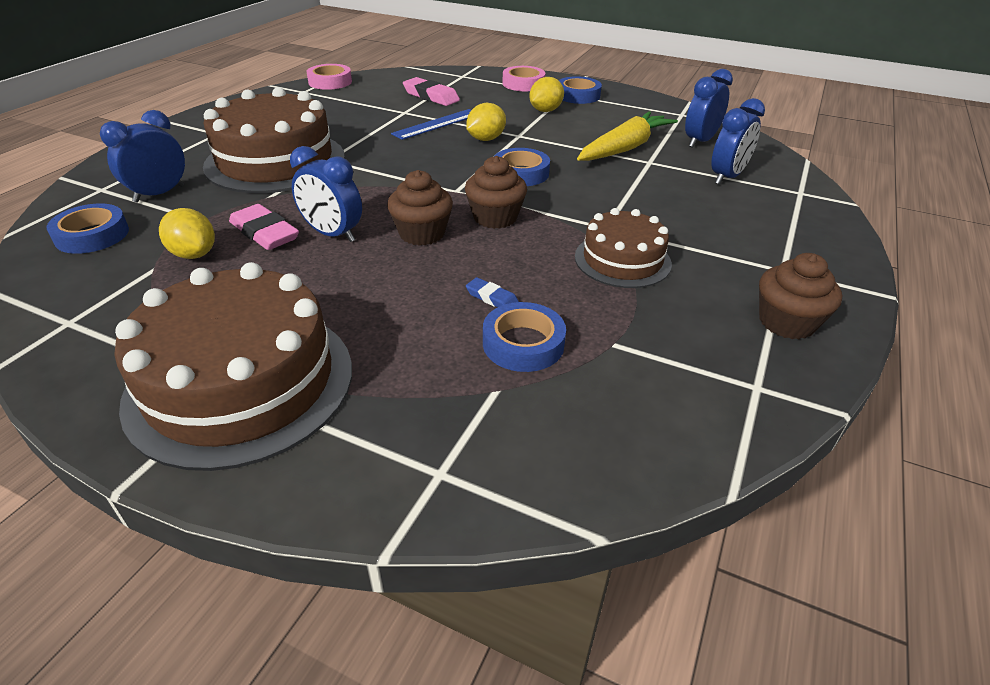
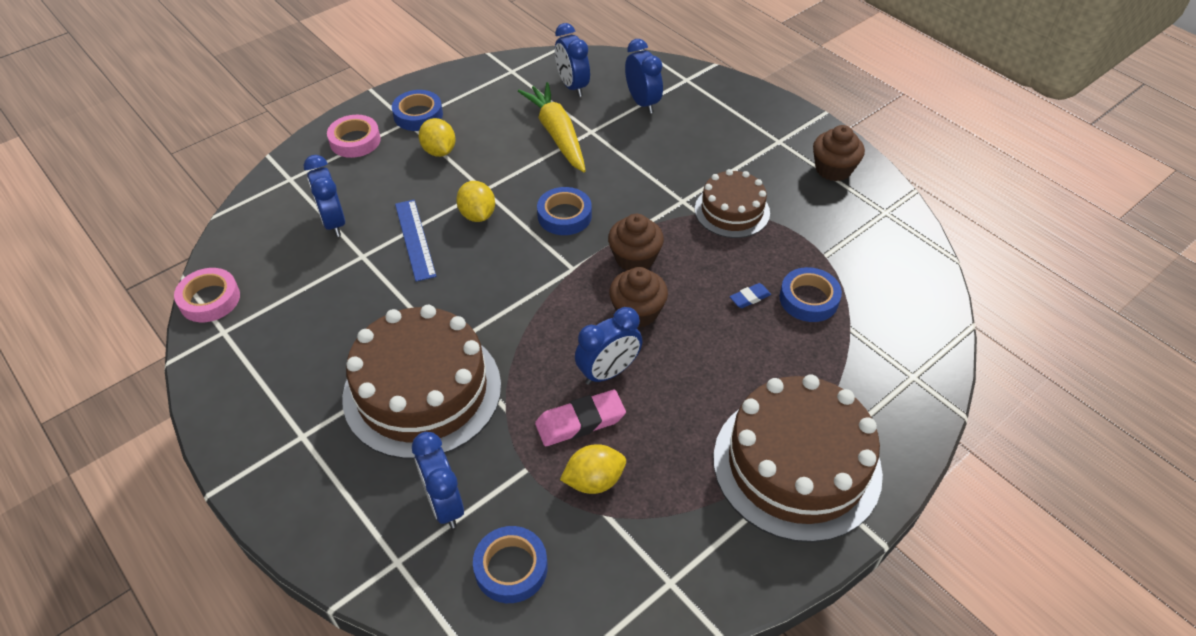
camera: 65 degrees left, 10 degrees up
pink eraser [403,77,460,106] -> blue clock [304,155,345,237]

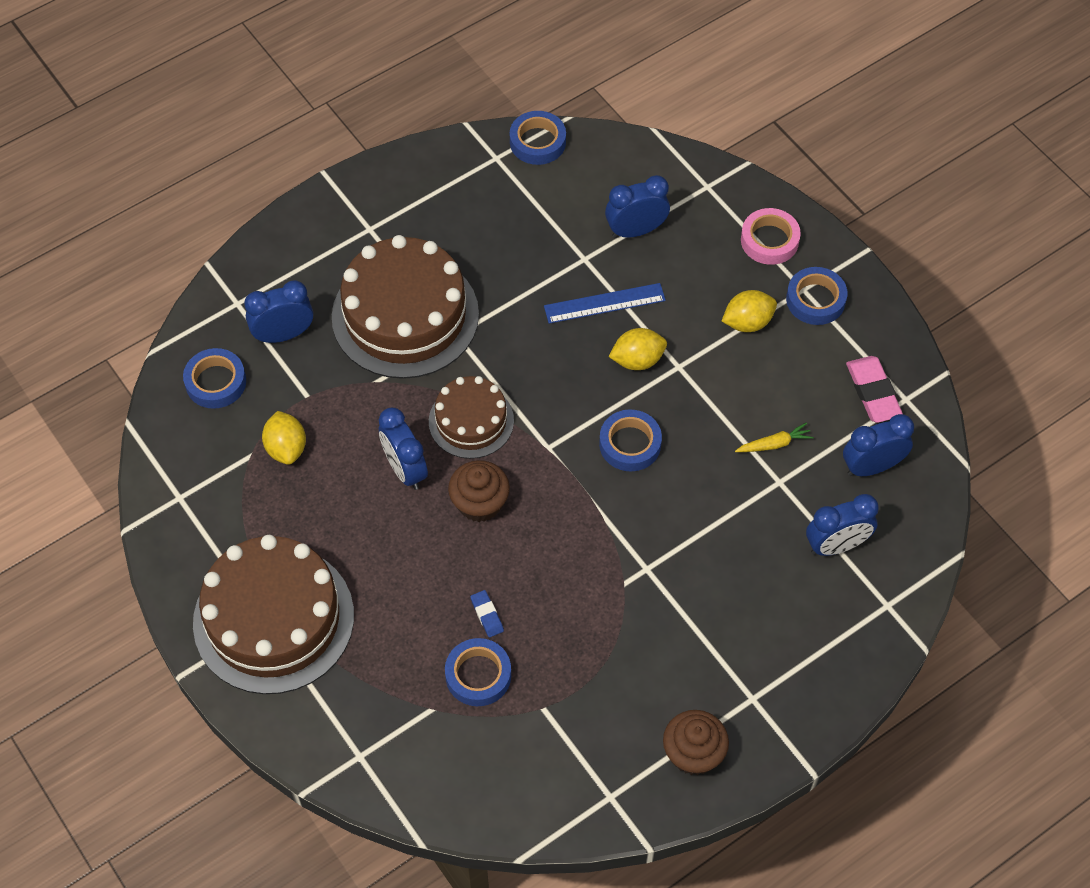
camera: 95 degrees right, 10 degrees up
pink tape [174,268,240,322] -> blue tape [510,111,566,165]
yellow carrot [518,82,586,172] -> yellow carrot [735,422,814,452], size x0.46
pink eraser [535,390,626,446] -> pink eraser moved to [846,356,903,423]
brown cupcake [608,214,664,271] -> none
brown cake [695,169,770,238] -> brown cake moved to [429,376,514,459]

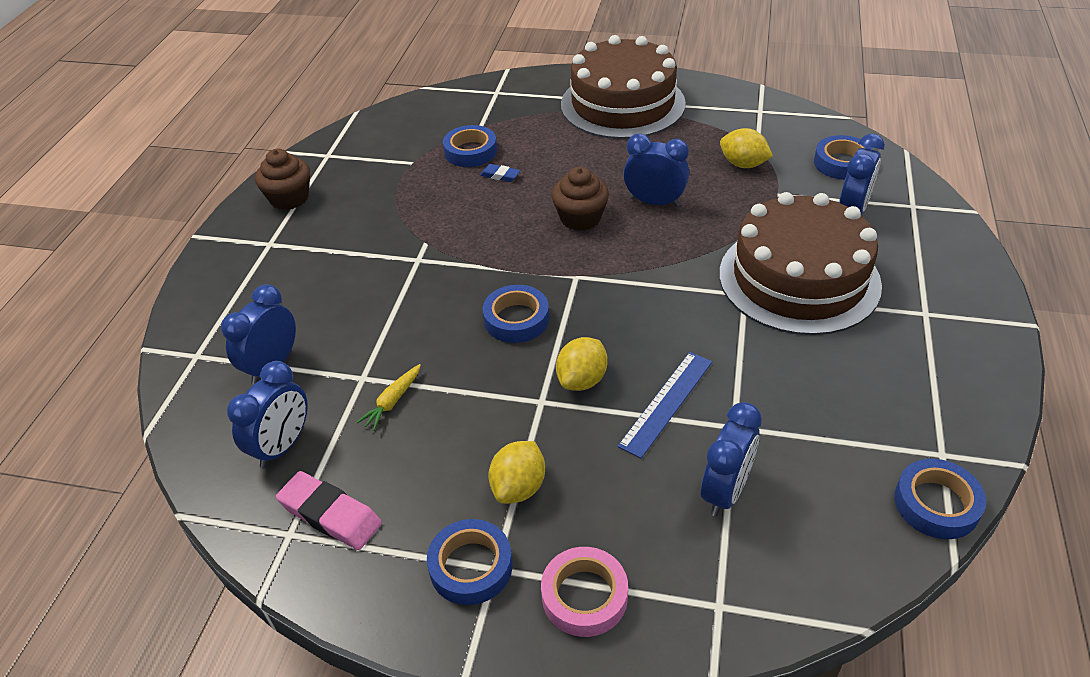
camera: 140 degrees right, 15 degrees down
brown cake [429,376,514,459] -> none

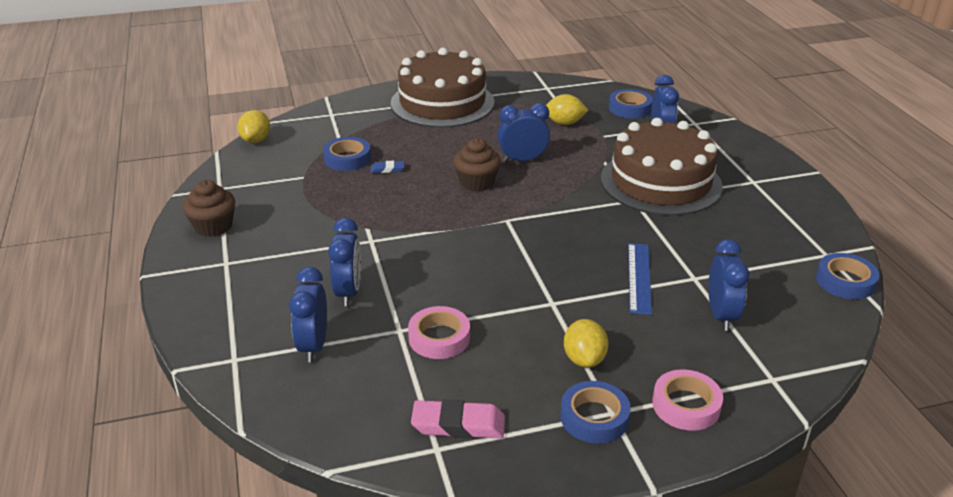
camera: 30 degrees left, 10 degrees down
blue clock [227,361,308,468] -> blue clock moved to [328,218,361,306]
yellow carrot [357,364,421,431] -> pink tape [408,306,470,359]
blue tape [483,285,549,343] -> none
yellow lemon [556,337,608,391] -> yellow lemon moved to [238,110,270,143]

